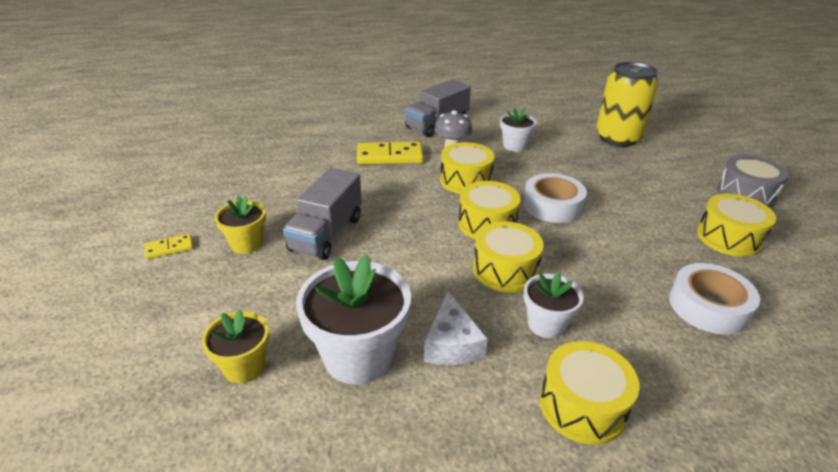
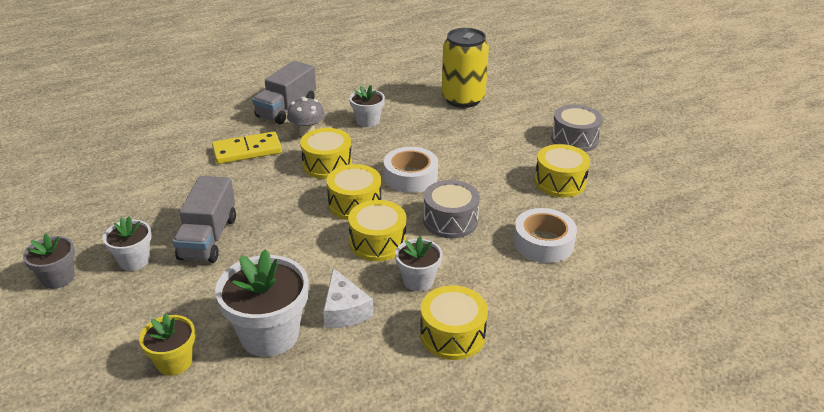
camera: 15 degrees left, 0 degrees up
yellow domino [145,234,193,259] -> grey flower pot [23,234,75,289]
yellow flower pot [215,196,266,254] -> white flower pot [103,216,152,271]
none -> grey drum [423,180,480,238]

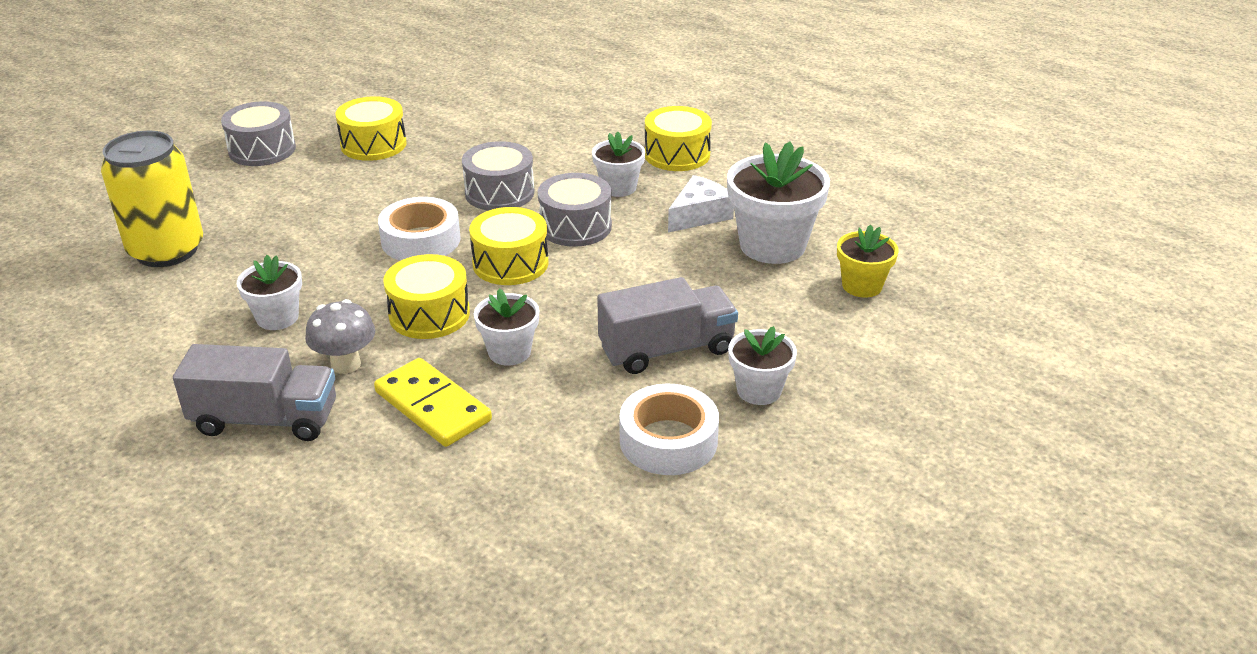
camera: 115 degrees left, 0 degrees up
grey flower pot [23,234,75,289] -> none
yellow drum [348,200,406,261] -> grey drum [538,173,612,247]
white tape [513,208,577,263] -> white tape moved to [620,384,719,475]
none -> white flower pot [474,288,540,366]

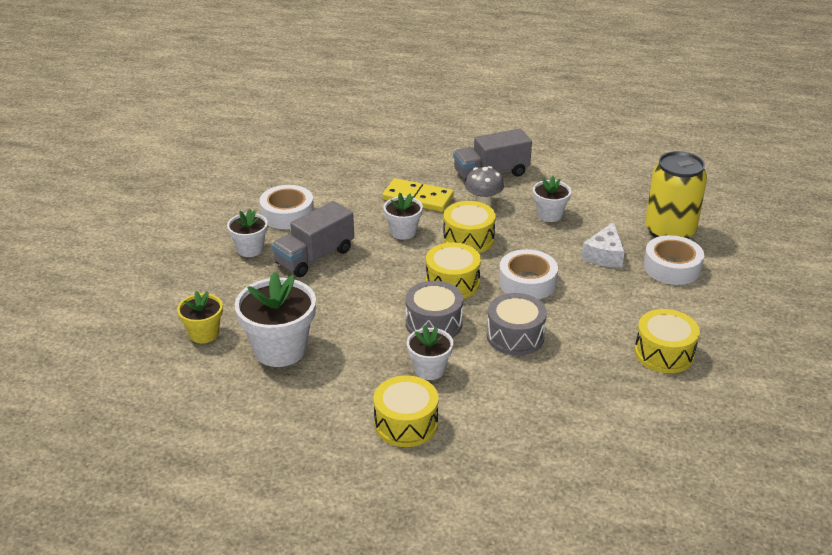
camera: 155 degrees right, 0 degrees up
grey drum [221,101,296,166] -> none
white cheese [668,175,734,233] -> white cheese moved to [581,222,625,268]
none -> white tape [643,235,704,285]

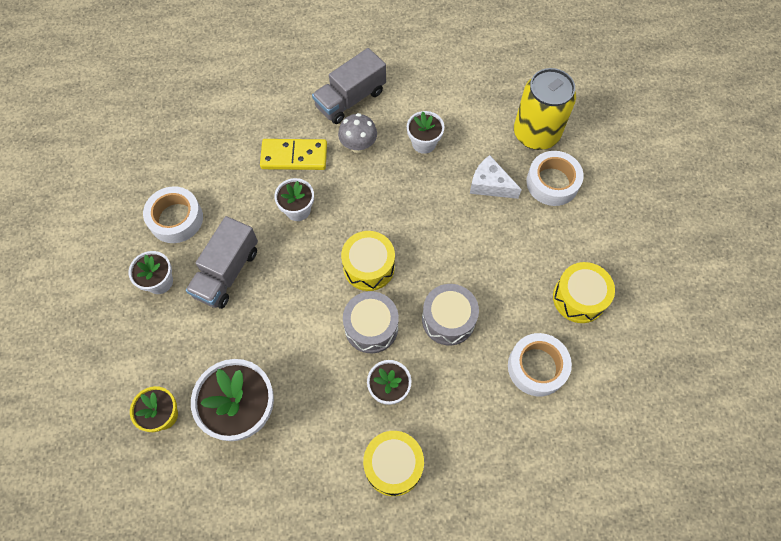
camera: 20 degrees left, 30 degrees up
yellow drum [443,201,496,253] -> none
white tape [499,249,558,299] -> white tape moved to [508,333,572,396]
white cheese [581,222,625,268] -> white cheese turned 120 degrees clockwise [470,155,522,199]

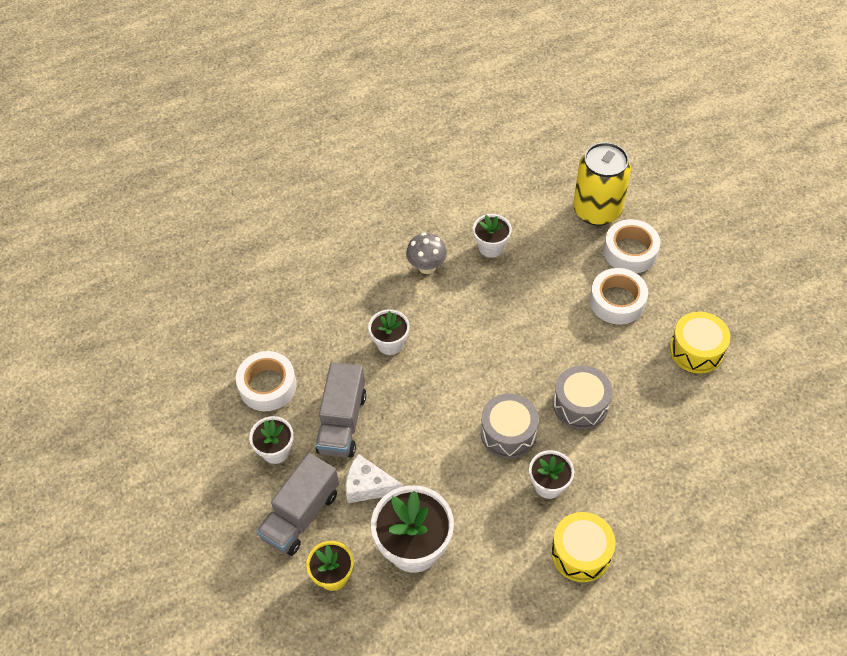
camera: 15 degrees left, 10 degrees down
yellow domino [260,139,327,170] -> none
grey truck [312,48,386,124] -> grey truck moved to [256,453,339,556]
yellow drum [341,231,395,291] -> none
white cheese [470,155,522,199] -> white cheese moved to [346,454,403,503]
white tape [508,333,572,396] -> white tape moved to [590,268,648,325]

